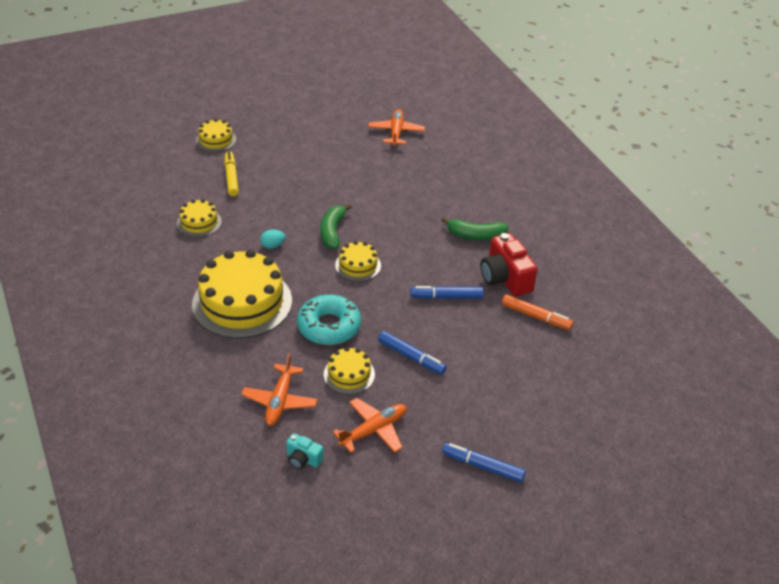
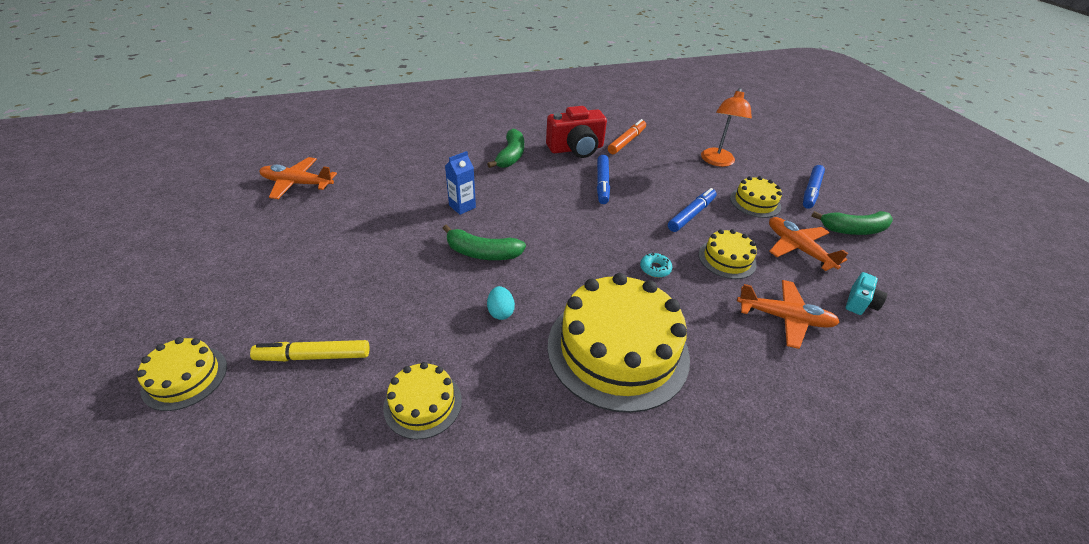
camera: 85 degrees left, 0 degrees up
turquoise donut [297,294,361,345] -> turquoise donut [640,253,672,278], size x0.42
yellow cake [335,241,381,281] -> yellow cake moved to [730,176,782,218]
none -> blue carton [445,151,476,215]
none -> orange lamp [701,88,752,167]
none -> green banana [811,211,893,235]

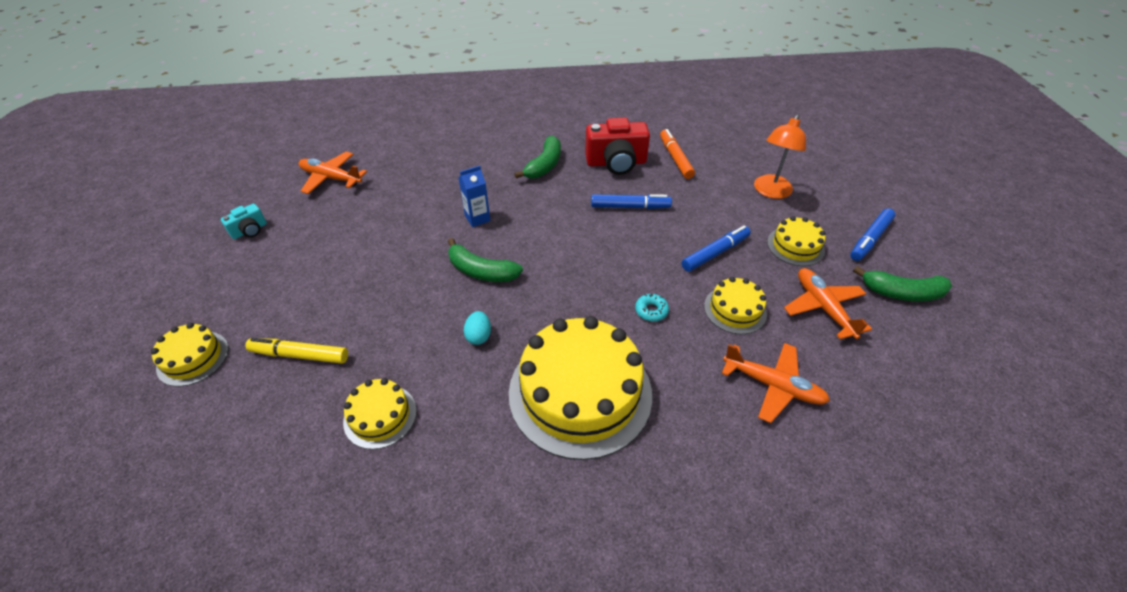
camera: 15 degrees right, 5 degrees up
blue marker [597,155,610,204] -> blue marker turned 105 degrees counterclockwise [591,194,672,209]
orange marker [608,119,646,154] -> orange marker turned 60 degrees counterclockwise [660,129,695,179]
turquoise camera [846,272,887,315] -> turquoise camera moved to [221,204,267,239]

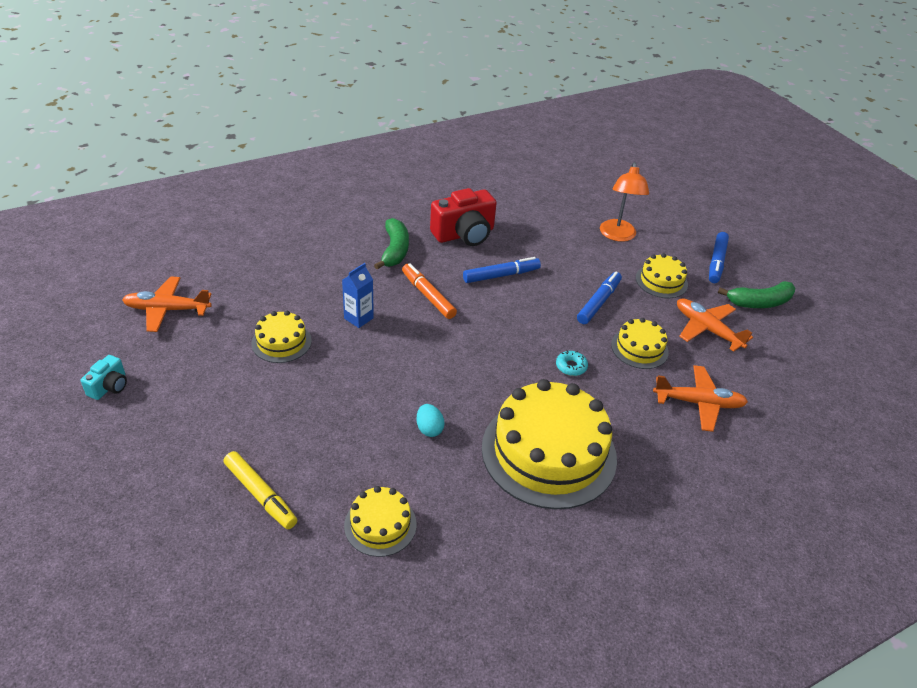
camera: 25 degrees left, 5 degrees down
yellow cake [151,323,228,387] -> yellow cake moved to [252,311,312,363]
yellow marker [245,338,348,364] -> yellow marker turned 120 degrees counterclockwise [224,451,297,529]
green banana [448,238,523,282] -> none
orange marker [660,129,695,179] -> orange marker moved to [402,263,457,319]

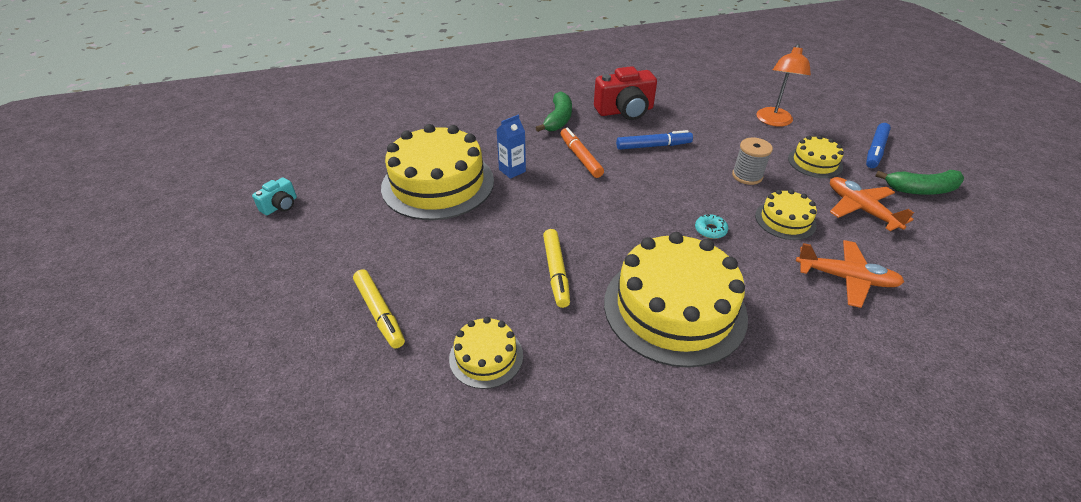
camera: 15 degrees right, 0 degrees up
orange plane [122,277,212,332] -> none
yellow cake [252,311,312,363] -> yellow cake [381,124,494,220], size x2.06
turquoise egg [416,404,445,437] -> yellow marker [543,229,570,308]
blue marker [577,272,622,324] -> grey spool [732,138,773,185]

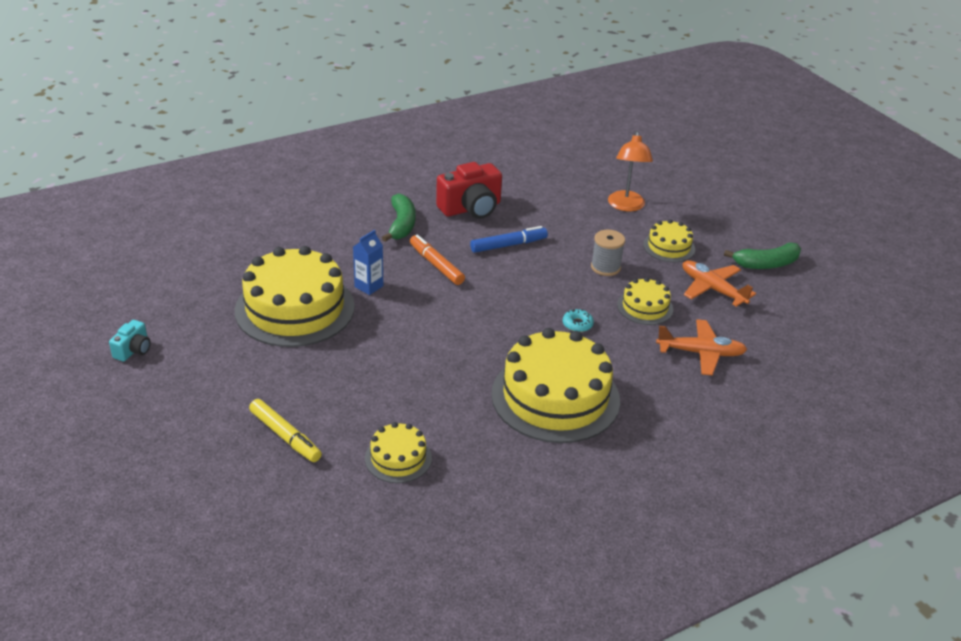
camera: 15 degrees left, 5 degrees down
yellow marker [543,229,570,308] -> none
blue marker [866,123,891,168] -> none

